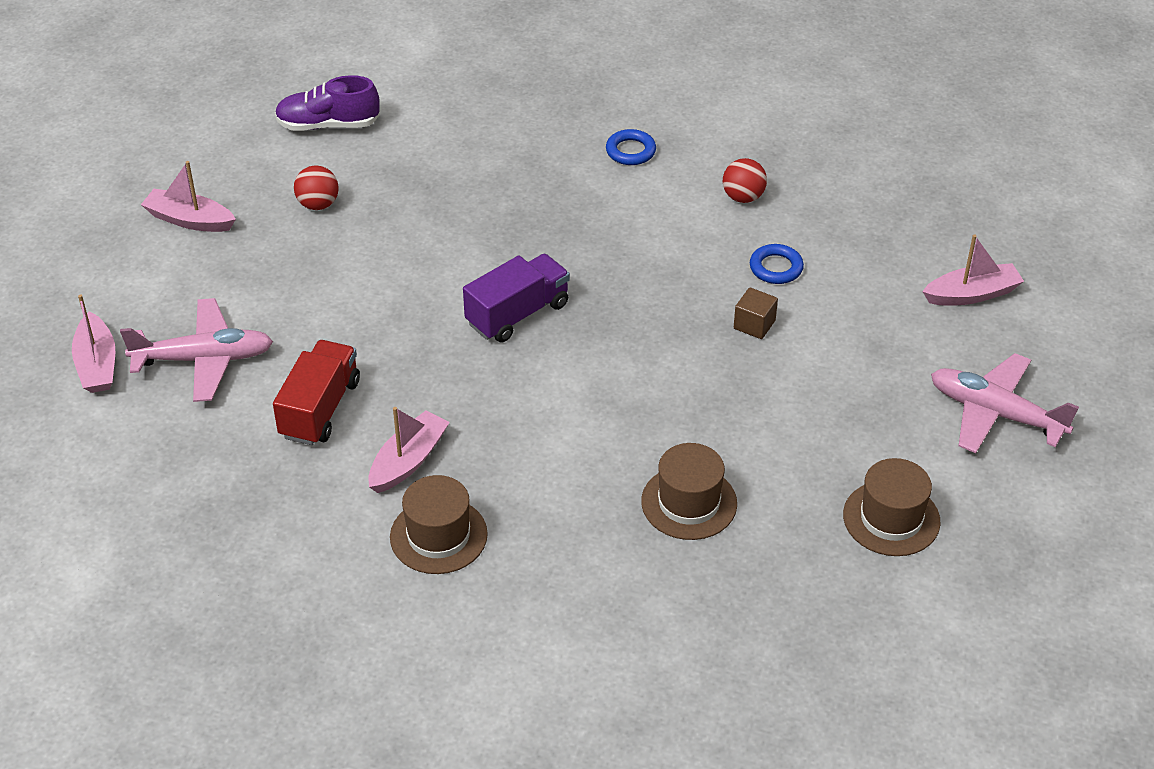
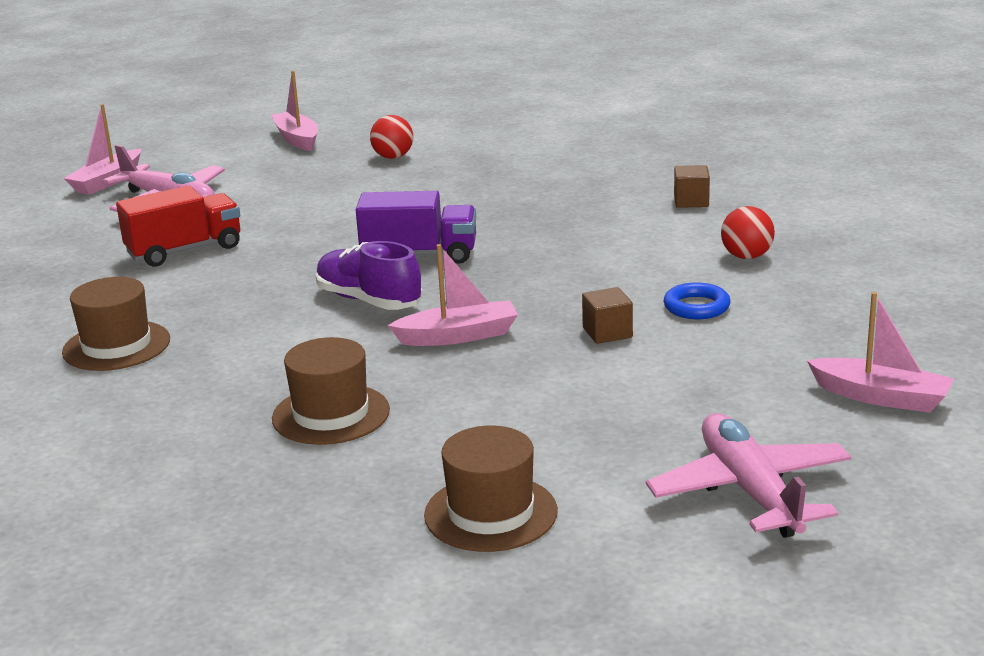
camera: 45 degrees right, 20 degrees down
purple shoe [275,75,380,131] -> purple shoe moved to [316,241,422,310]
pink boat [368,407,450,493] -> pink boat moved to [388,244,518,346]
blue ring [606,129,656,165] -> brown cube [674,165,710,208]

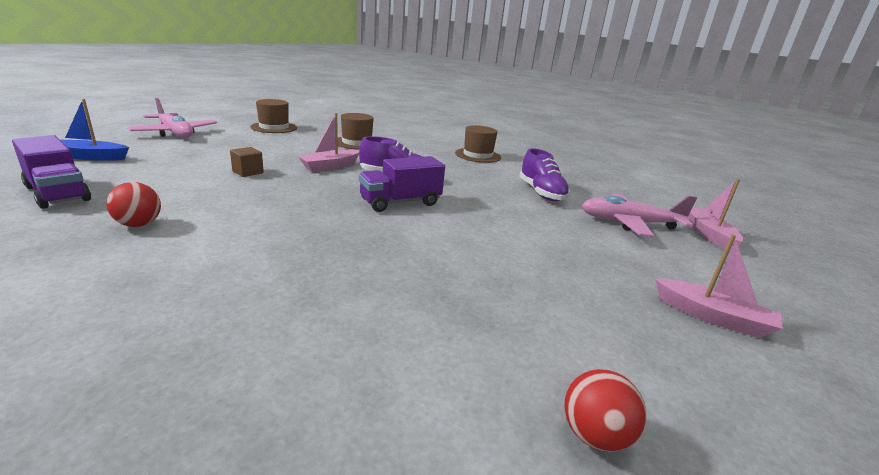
camera: 145 degrees right, 0 degrees up
red truck [116,186,240,267] -> purple shoe [519,148,570,201]
red ball [370,115,413,159] -> red ball moved to [564,369,646,452]
blue ring [664,283,731,319] -> none
brown cube [674,165,710,208] -> none
pink boat [807,292,954,413] -> blue boat [61,99,129,161]
none -> purple truck [12,135,91,209]

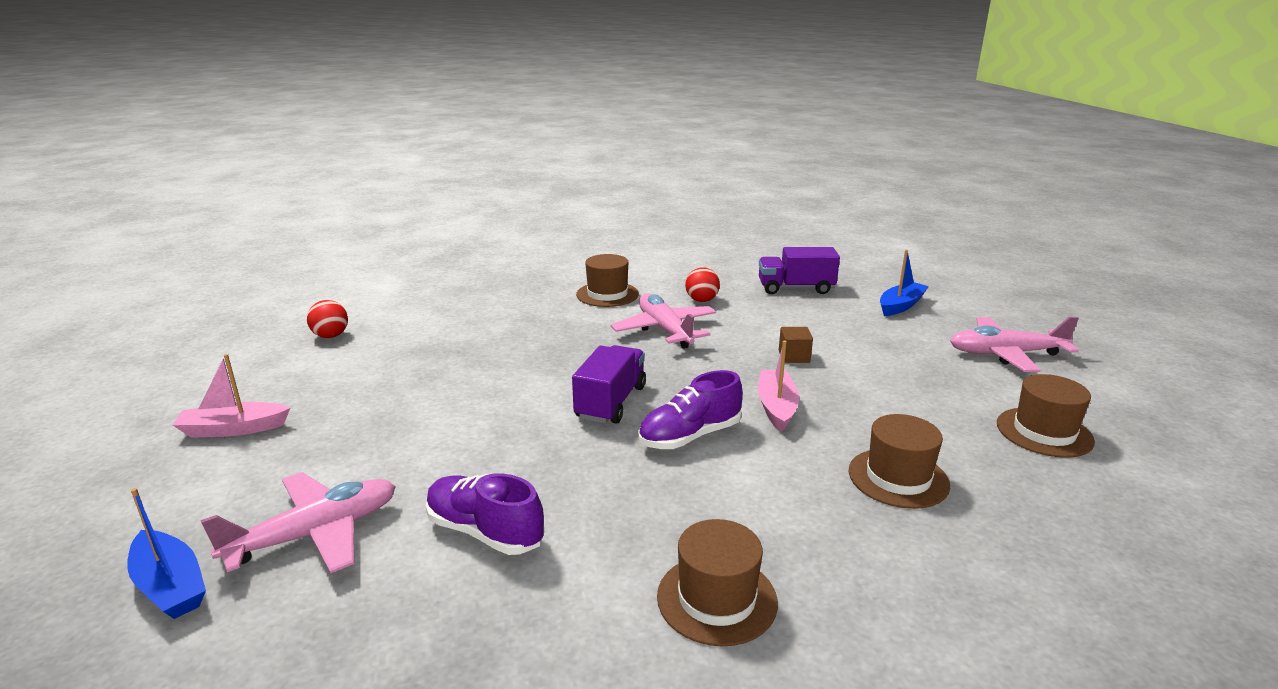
camera: 140 degrees right, 0 degrees up
pink boat [688,179,743,251] -> blue boat [127,488,206,619]
none -> brown hat [576,254,639,307]
none -> pink plane [611,294,716,349]

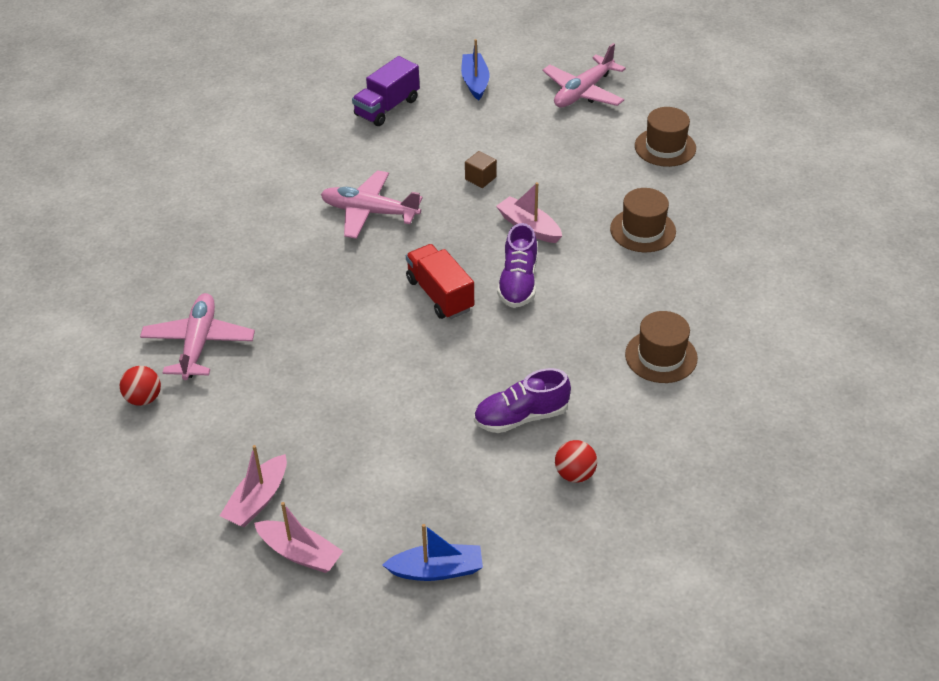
camera: 50 degrees left, 20 degrees up
pink plane [201,472,396,573] -> pink plane moved to [140,293,255,380]
purple truck [572,345,646,424] -> red truck [406,244,474,319]
brown hat [576,254,639,307] -> none
red ball [685,267,720,302] -> red ball moved to [555,440,597,483]
none -> pink boat [254,502,343,573]

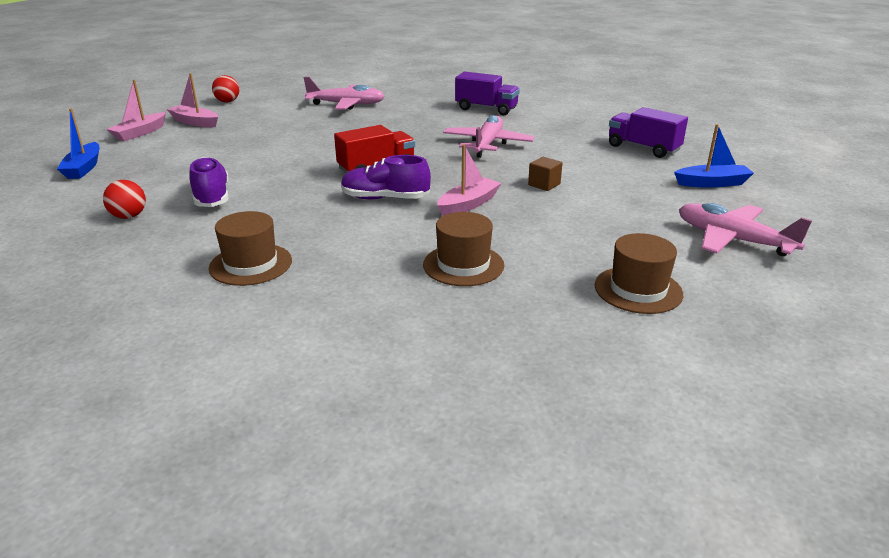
camera: 90 degrees right, 15 degrees down
red ball [120,366,161,406] -> red ball moved to [212,75,239,103]
none -> purple truck [455,72,520,115]

